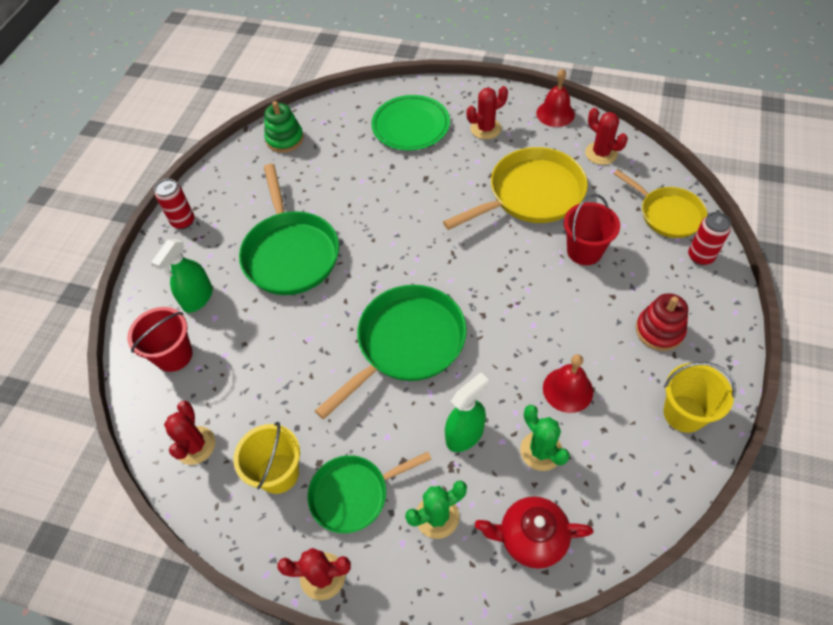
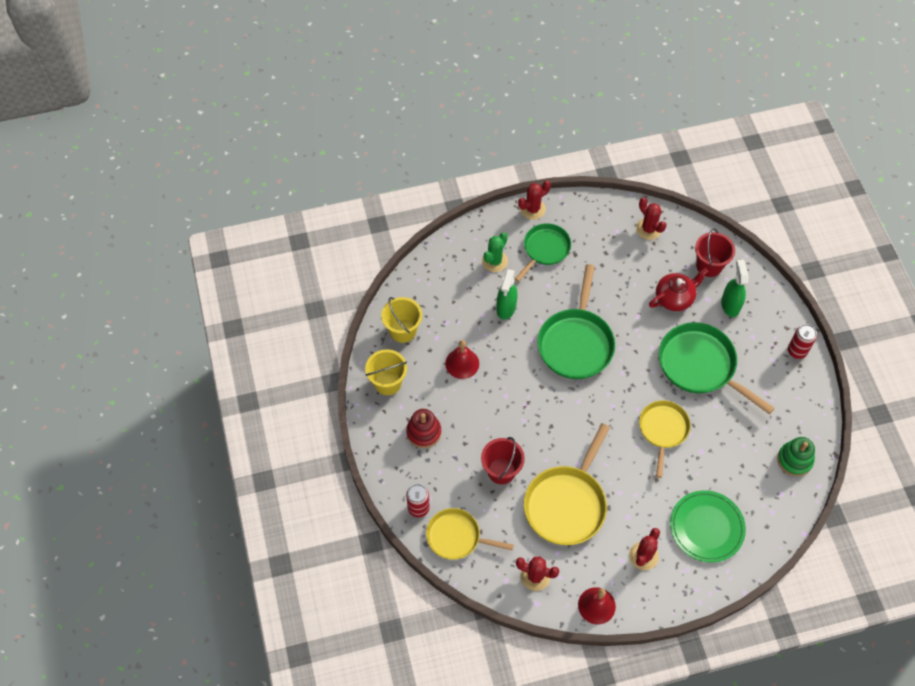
camera: 145 degrees right, 5 degrees up
yellow bucket [234,422,300,494] -> yellow bucket moved to [381,297,422,343]
red teapot [475,497,594,569] -> red teapot moved to [649,268,708,311]
green cactus [520,405,570,471] -> none
none -> yellow pan [639,400,691,478]

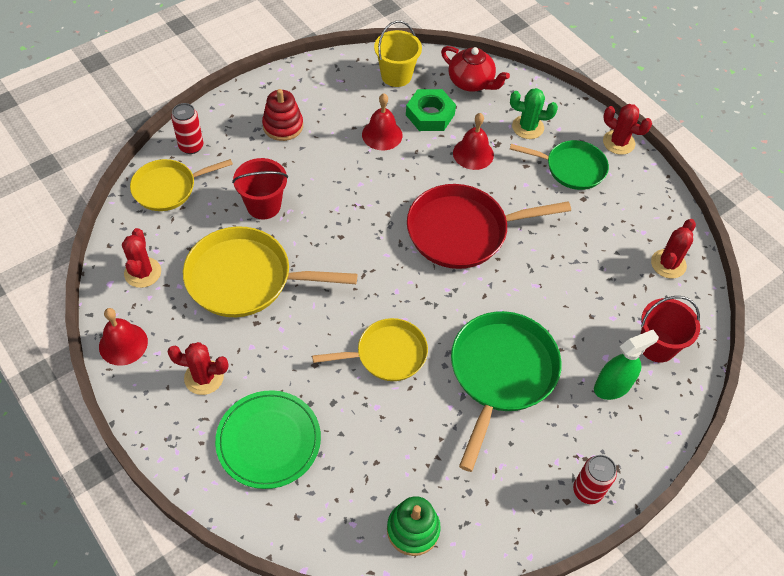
camera: 65 degrees right, 5 degrees down
yellow bucket [365,349,407,395] -> none
yellow pan [426,508,514,560] -> yellow pan turned 105 degrees counterclockwise [130,159,233,211]
green spray bottle [497,269,518,320] -> red bell [453,113,494,170]
green pan [537,264,615,379] -> red pan [407,184,571,269]
red teapot [649,268,708,311] -> red teapot moved to [441,46,510,92]
none -> green nut [406,89,456,131]

